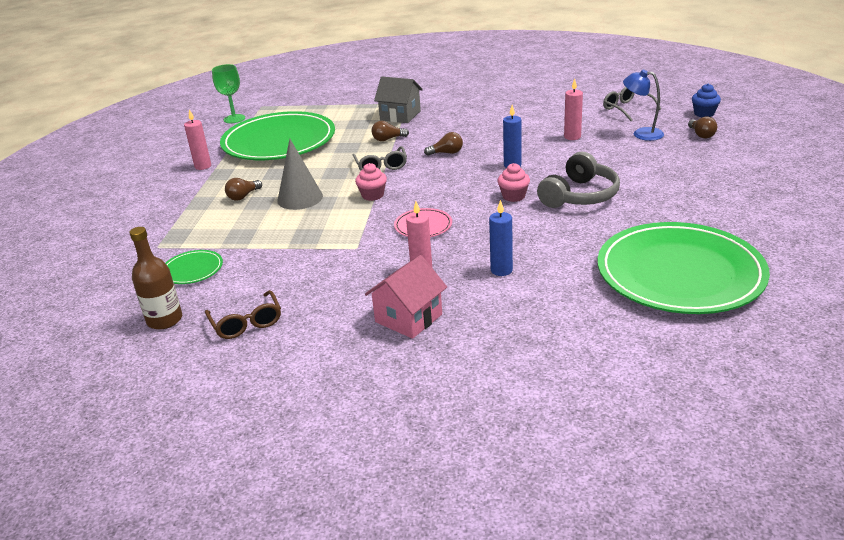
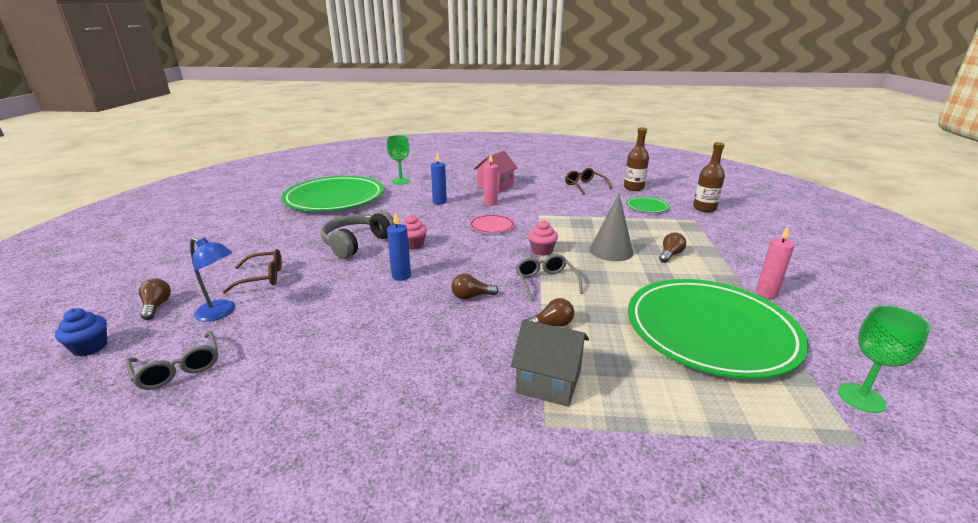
camera: 175 degrees right, 5 degrees down
pink candle [564,79,583,140] -> none
none -> brown glasses [223,249,282,294]
none -> green goblet [387,135,410,184]
none -> brown bottle [693,142,725,212]

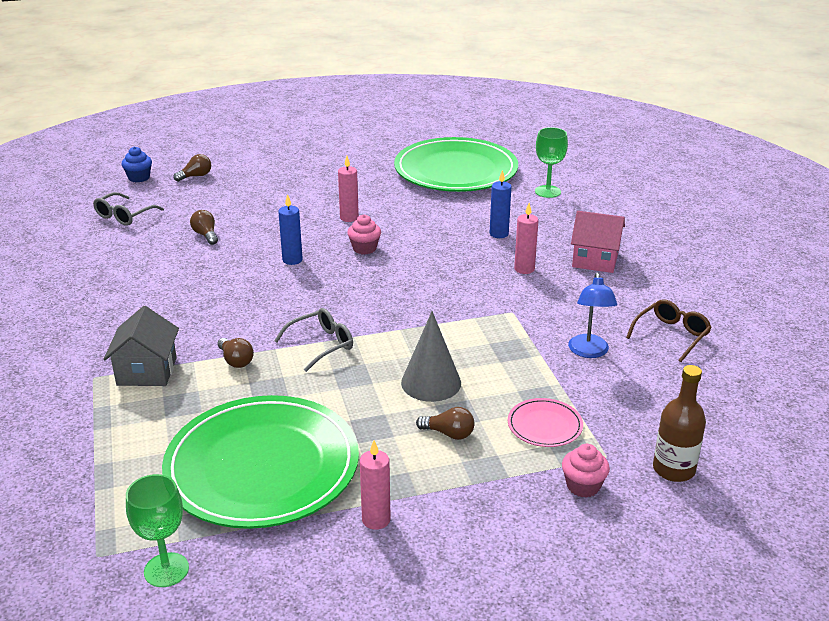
camera: 70 degrees right, 5 degrees up
blue lamp [190,237,236,322] -> blue lamp moved to [568,272,617,358]
brown glasses [223,249,282,294] -> none
grey headphones [321,211,395,259] -> pink candle [338,156,359,222]
brown light bulb [451,274,499,299] -> brown light bulb moved to [190,210,218,245]
pink plate [469,214,515,233] -> pink plate moved to [508,398,583,447]
pink cupcake [528,220,558,256] -> pink cupcake moved to [562,444,610,498]
brown bottle [624,128,649,191] -> none
green plate [626,197,670,213] -> none

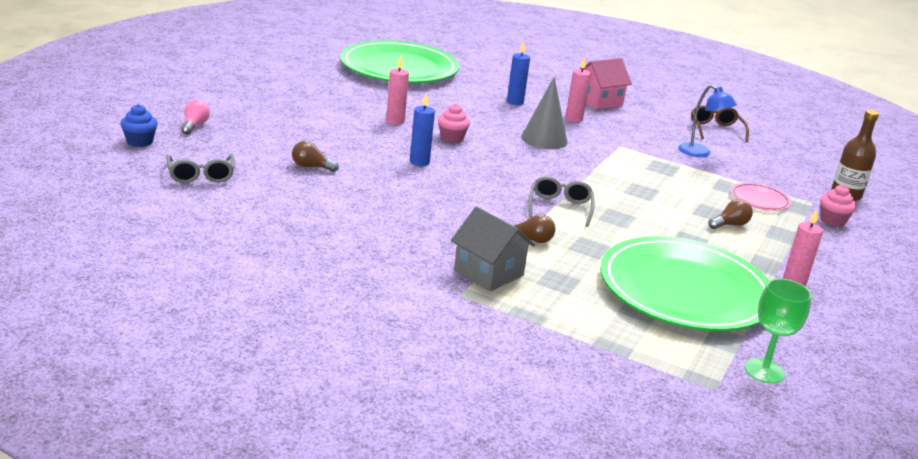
camera: 50 degrees left, 5 degrees down
brown light bulb [173,154,211,182] -> pink light bulb [181,100,210,135]
grey cone [401,311,461,402] -> grey cone moved to [521,77,568,149]
green goblet [535,127,568,198] -> none

